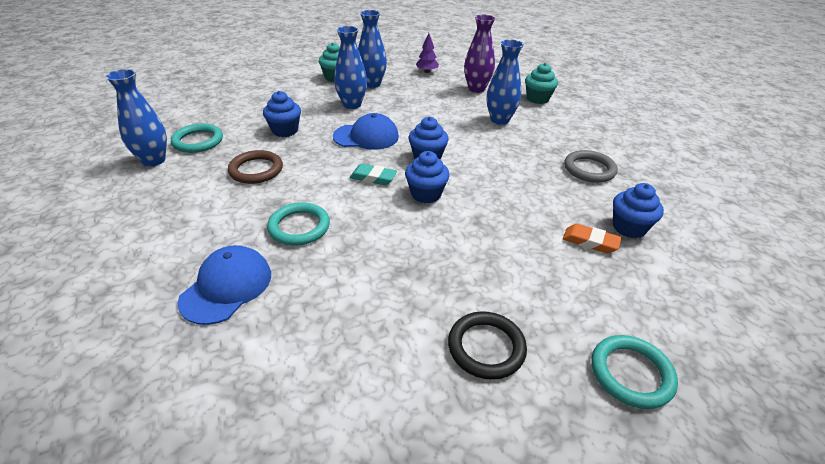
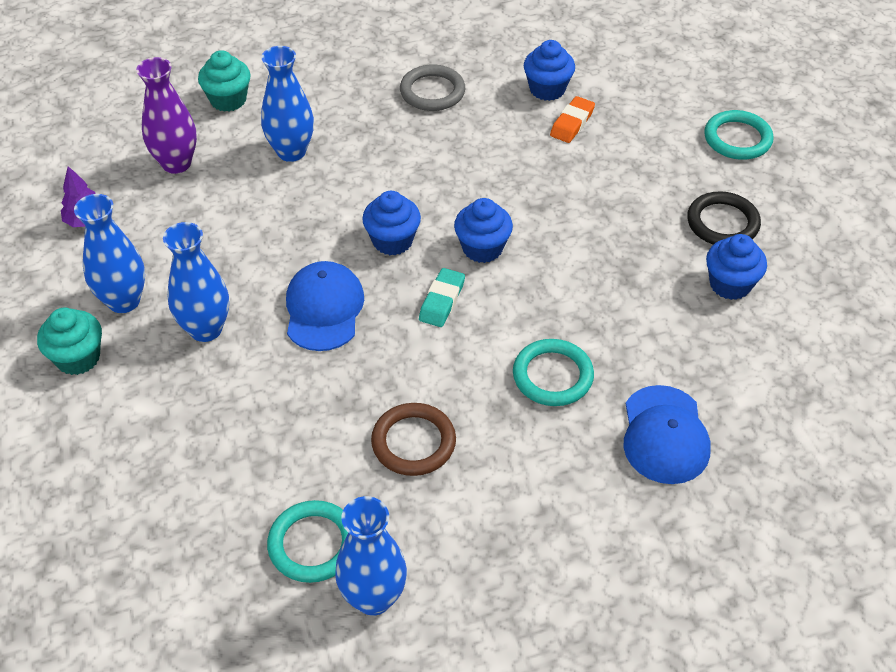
camera: 85 degrees left, 10 degrees up
blue cap [178,245,271,325] -> blue cap turned 120 degrees counterclockwise [623,385,711,484]
blue cupcake [263,91,301,137] -> blue cupcake moved to [706,234,767,300]

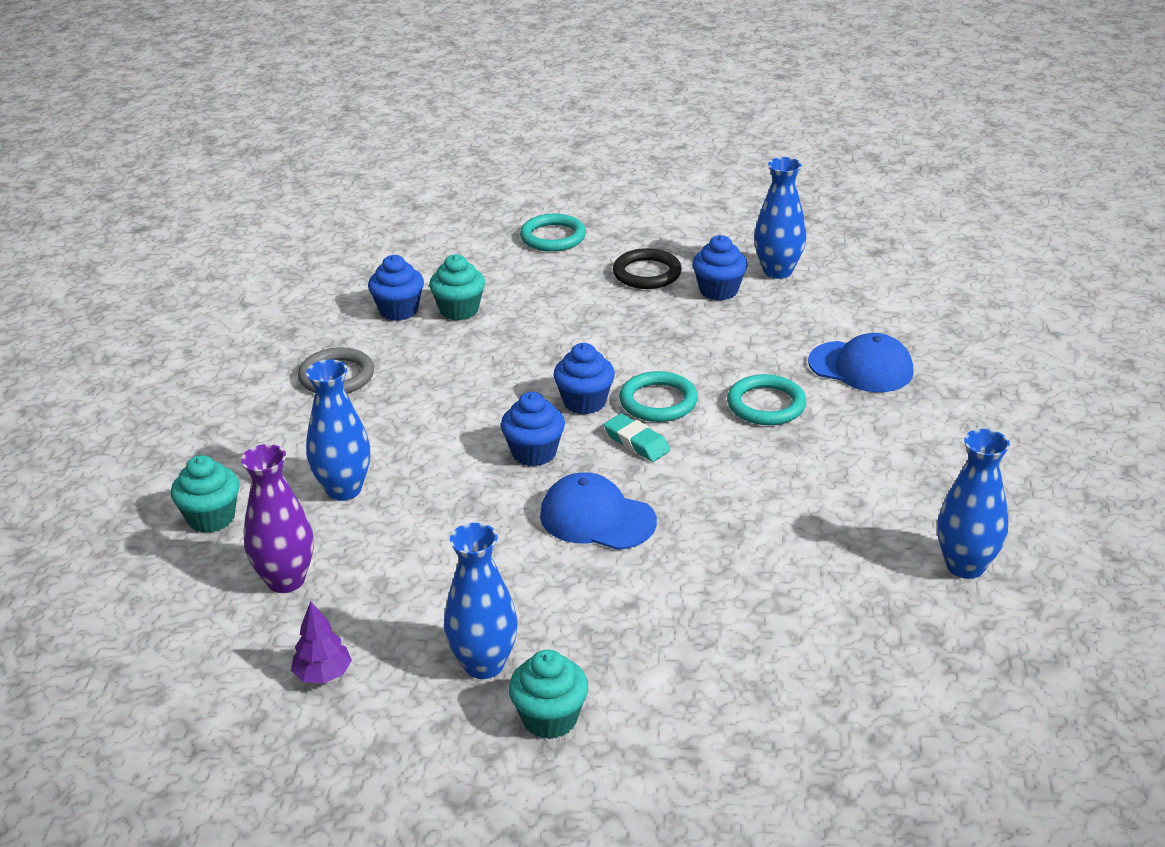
camera: 65 degrees left, 15 degrees down
blue vase [163,222,229,342] -> blue vase moved to [754,157,806,279]
turquoise ring [267,500,348,583] -> turquoise ring moved to [619,371,698,422]
brown ring [371,403,456,476] -> none
orange eraser [550,96,595,143] -> turquoise cupcake [429,254,485,320]

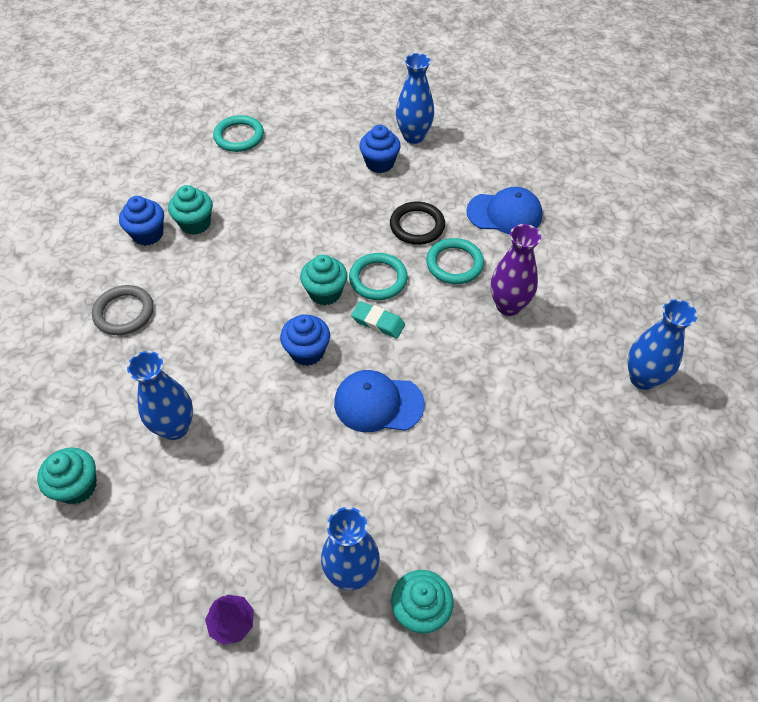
camera: 20 degrees left, 20 degrees up
purple vase [241,444,314,593] -> purple vase moved to [491,224,541,316]
blue cupcake [553,343,615,415] -> turquoise cupcake [300,255,347,305]
black ring [613,248,682,289] -> black ring moved to [390,202,445,245]

